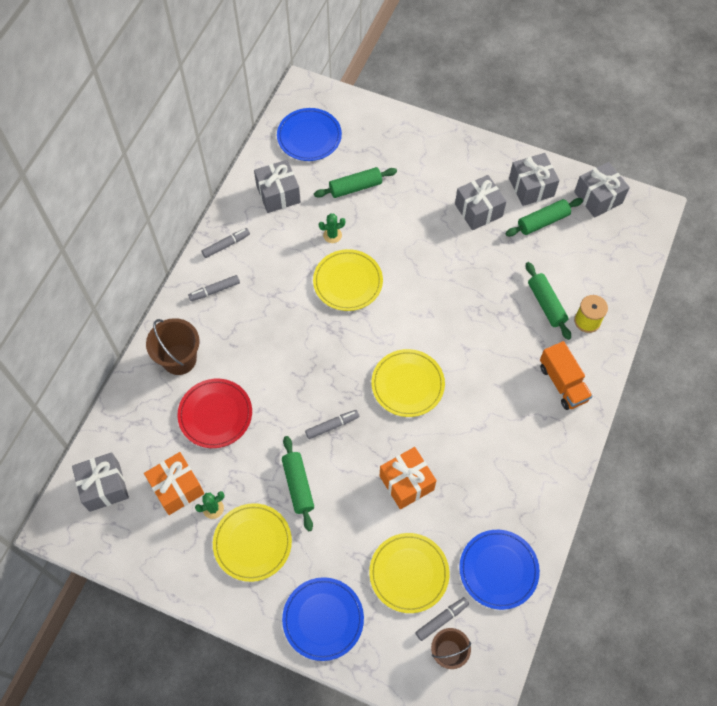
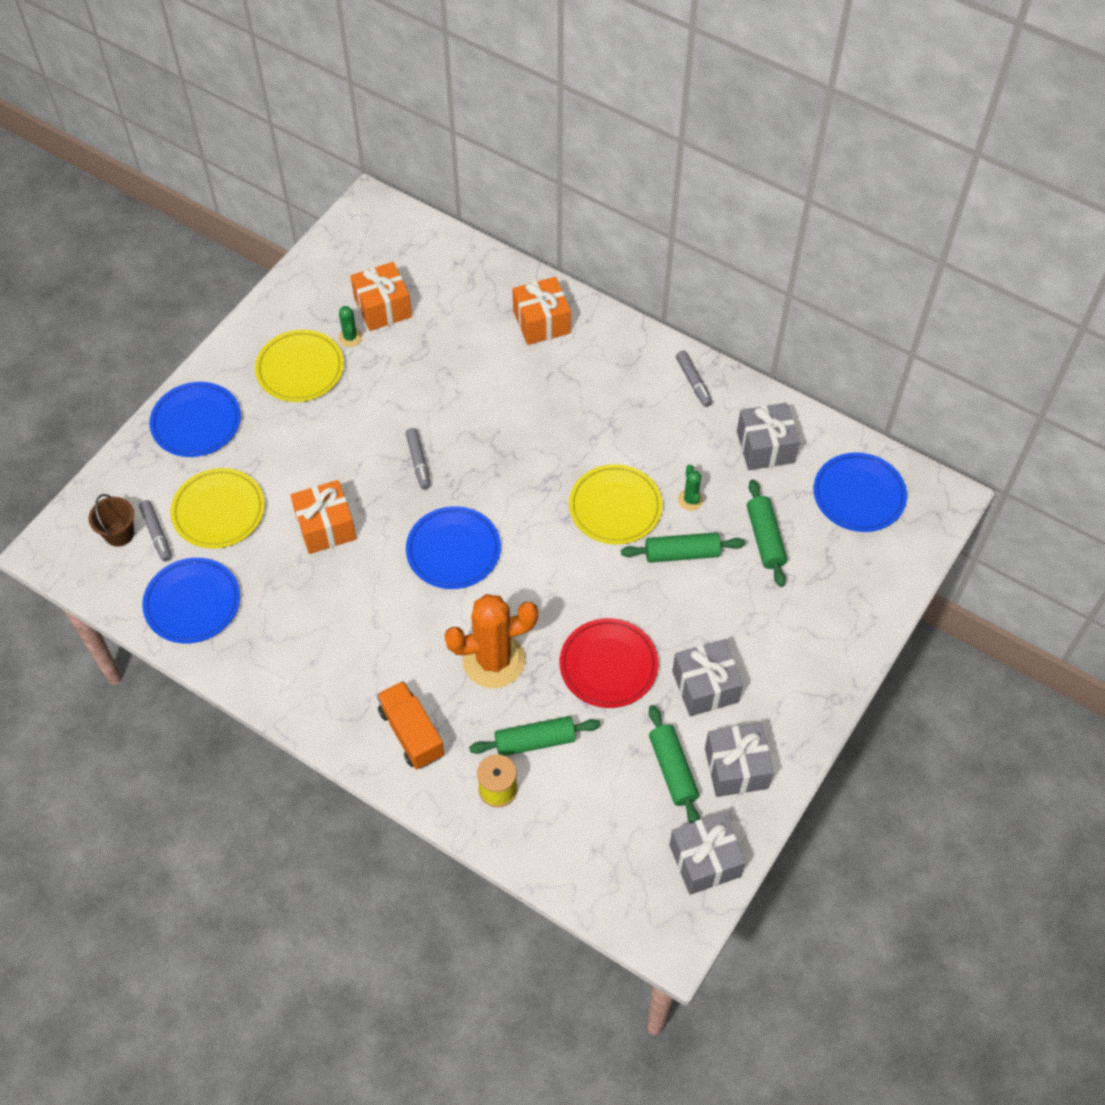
camera: 100 degrees right, 5 degrees down
grey gift [72,452,129,512] -> none
brown bucket [146,318,200,375] -> orange gift [512,277,571,345]
red plate [177,379,252,448] -> red plate moved to [560,618,659,708]
grey marker [188,275,240,301] -> none
green rolling pin [282,436,314,531] -> green rolling pin moved to [621,532,745,563]
yellow plate [371,349,445,417] -> blue plate [406,506,501,589]
orange truck [540,341,593,410] -> orange truck turned 75 degrees clockwise [377,681,444,770]
none -> orange cactus [445,594,538,688]

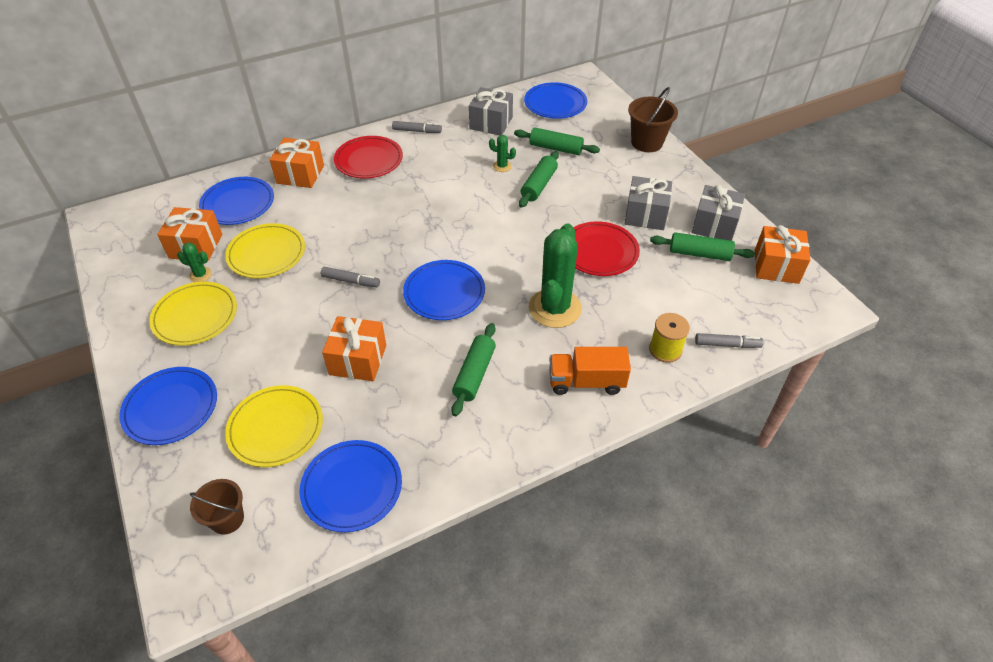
camera: 60 degrees left, 10 degrees down
grey marker [139,500,172,561] -> grey marker moved to [695,333,764,348]
orange cactus [445,594,538,688] -> green cactus [529,223,582,328]
green rolling pin [469,716,601,756] -> green rolling pin moved to [451,323,496,416]
yellow plate [569,464,662,545] -> yellow plate moved to [225,223,305,278]
grey gift [669,812,746,895] -> orange gift [755,225,810,284]
none -> blue plate [199,177,274,225]
none -> red plate [334,136,403,178]
none -> brown bucket [628,87,678,152]

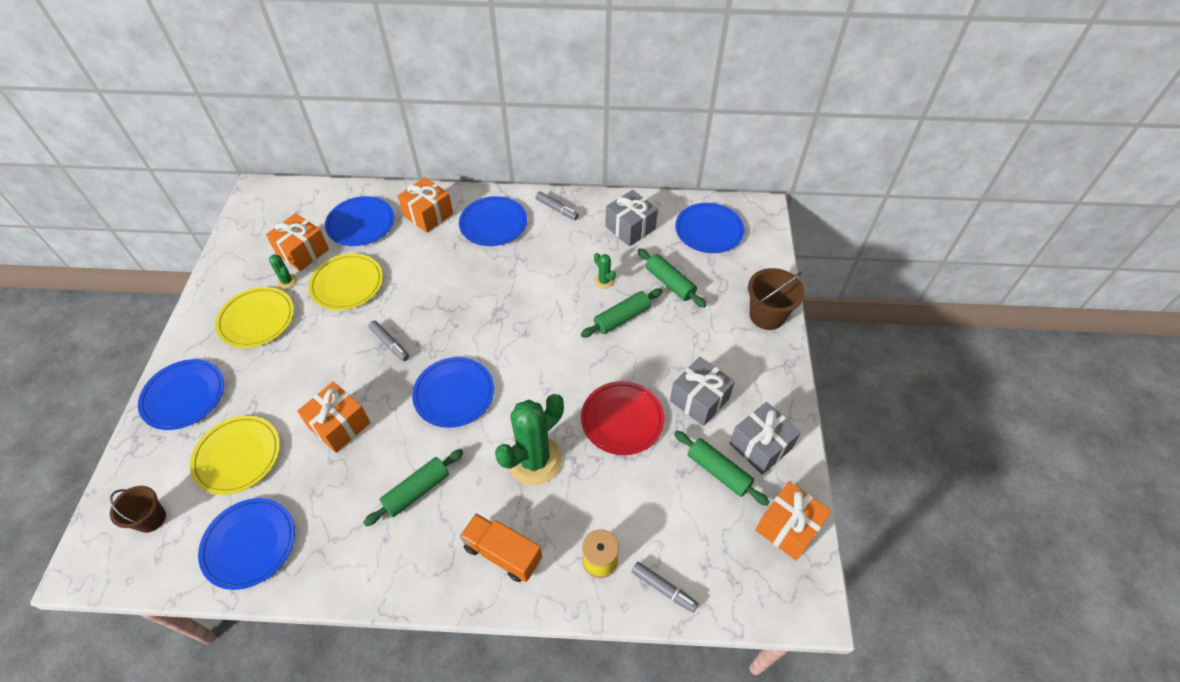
camera: 30 degrees right, 5 degrees up
red plate [334,136,403,178] -> blue plate [459,196,527,246]

